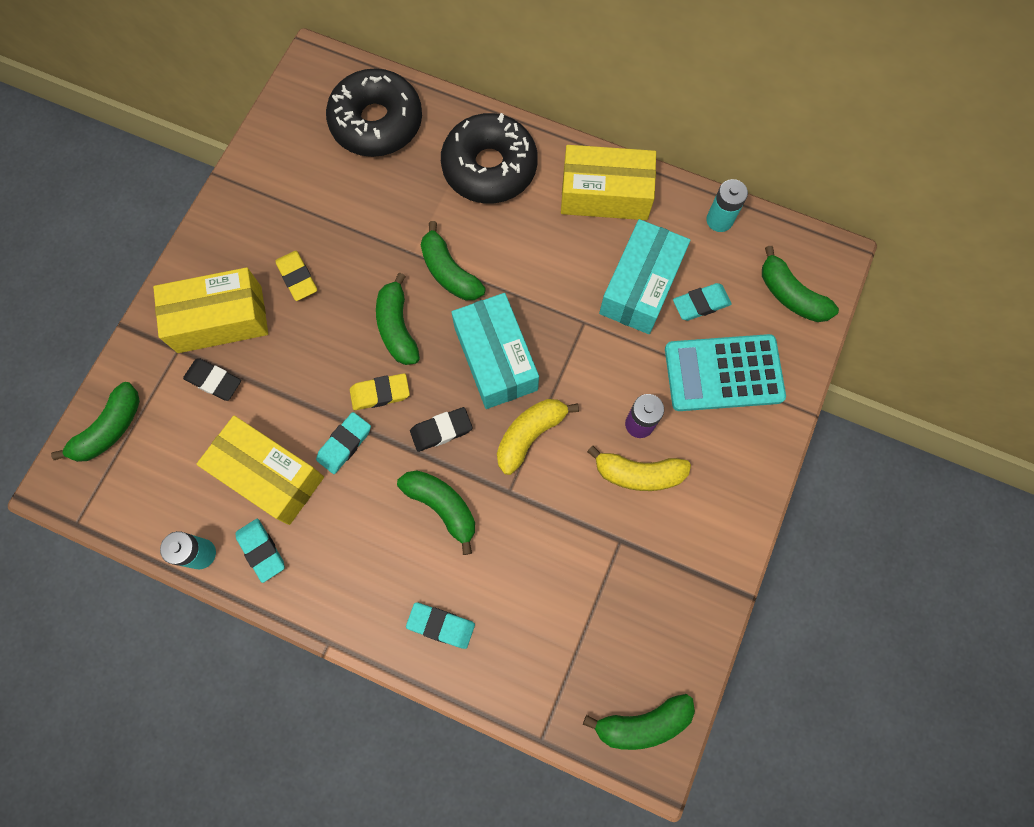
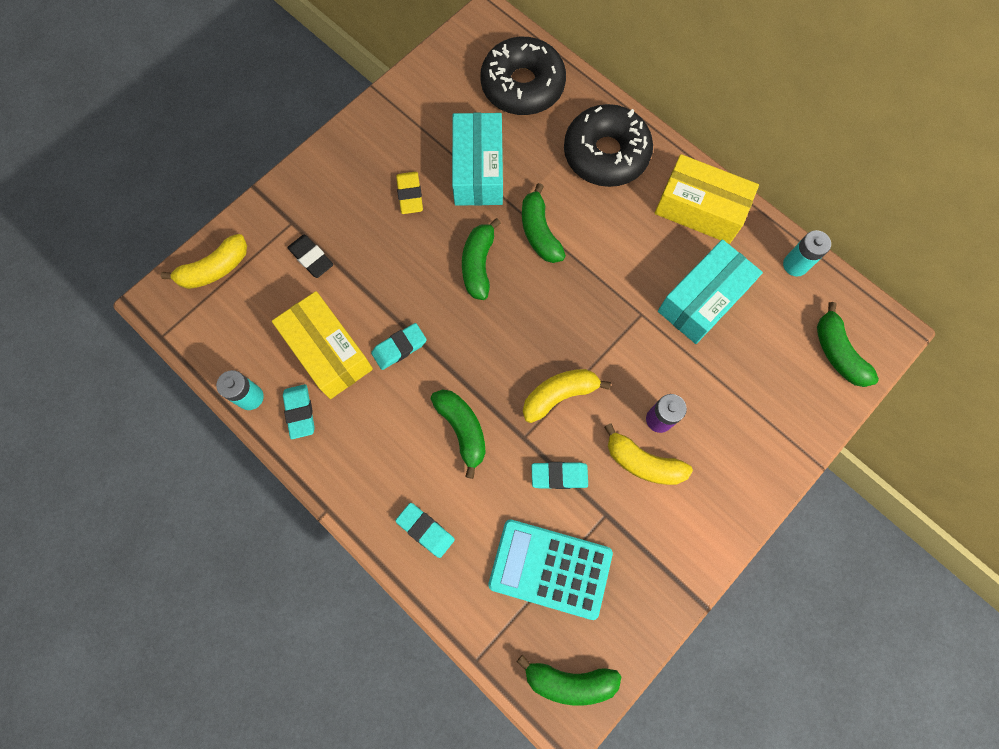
camera: 20 degrees right, 0 degrees up
green banana [51,382,140,462] -> yellow banana [161,234,247,289]
yellow box [153,267,268,353] -> none
yellow eraser [350,373,410,410] -> none
black eraser [410,407,472,452] -> none
turquoise box [451,293,539,409] -> turquoise box moved to [452,113,503,206]
turquoise calculator [665,334,786,411] -> turquoise calculator moved to [488,520,613,620]
turquoise eraser [673,283,732,321] -> turquoise eraser moved to [532,462,588,489]

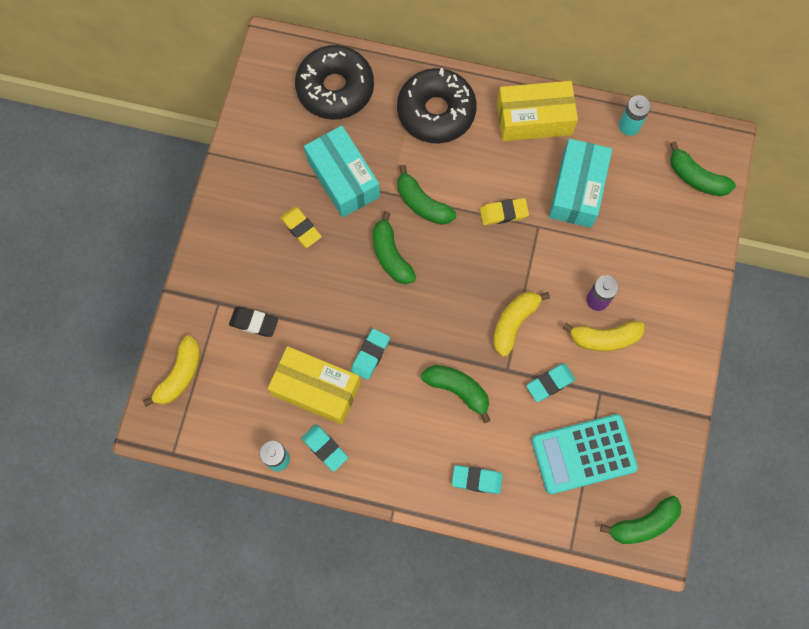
camera: 30 degrees left, 0 degrees up
none -> yellow eraser [480,198,529,225]

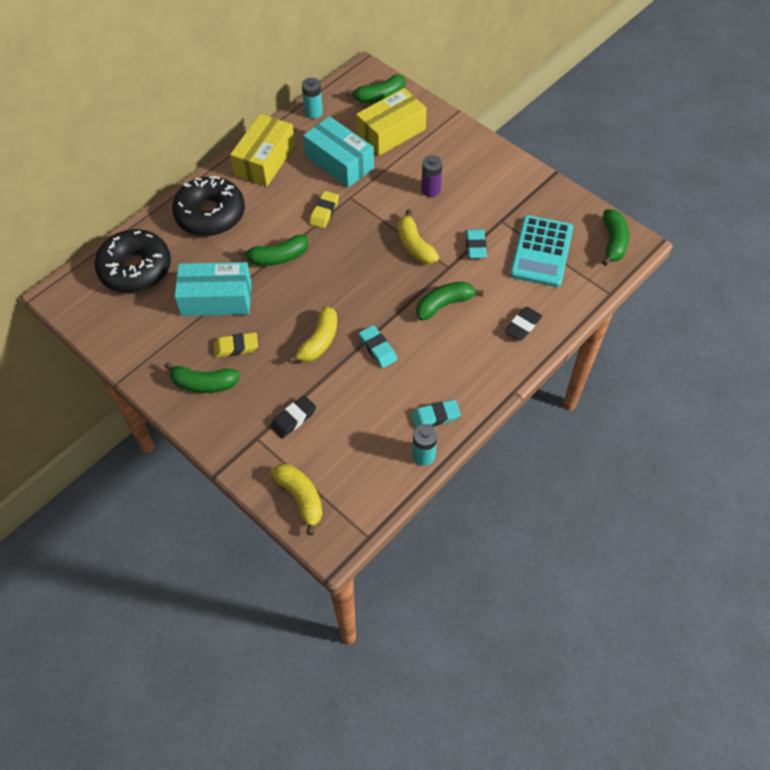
camera: 60 degrees left, 15 degrees down
yellow box [268,346,361,425] -> yellow box moved to [356,88,427,156]
green banana [373,211,416,284] -> green banana moved to [164,362,240,393]
turquoise eraser [452,465,503,494] -> black eraser [505,307,542,340]
yellow banana [563,321,644,352] -> yellow banana moved to [288,306,337,363]

